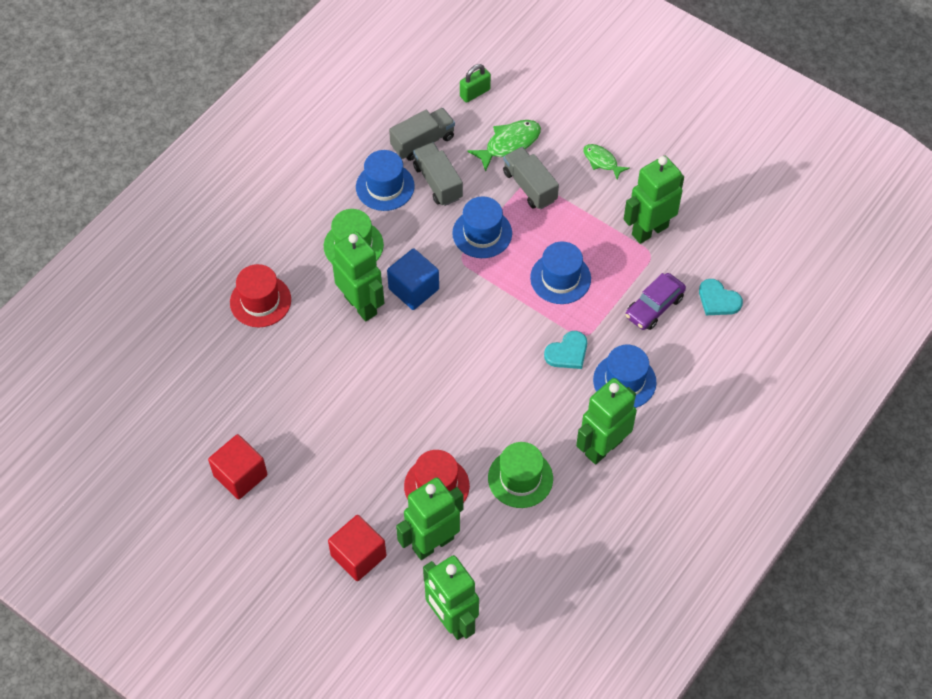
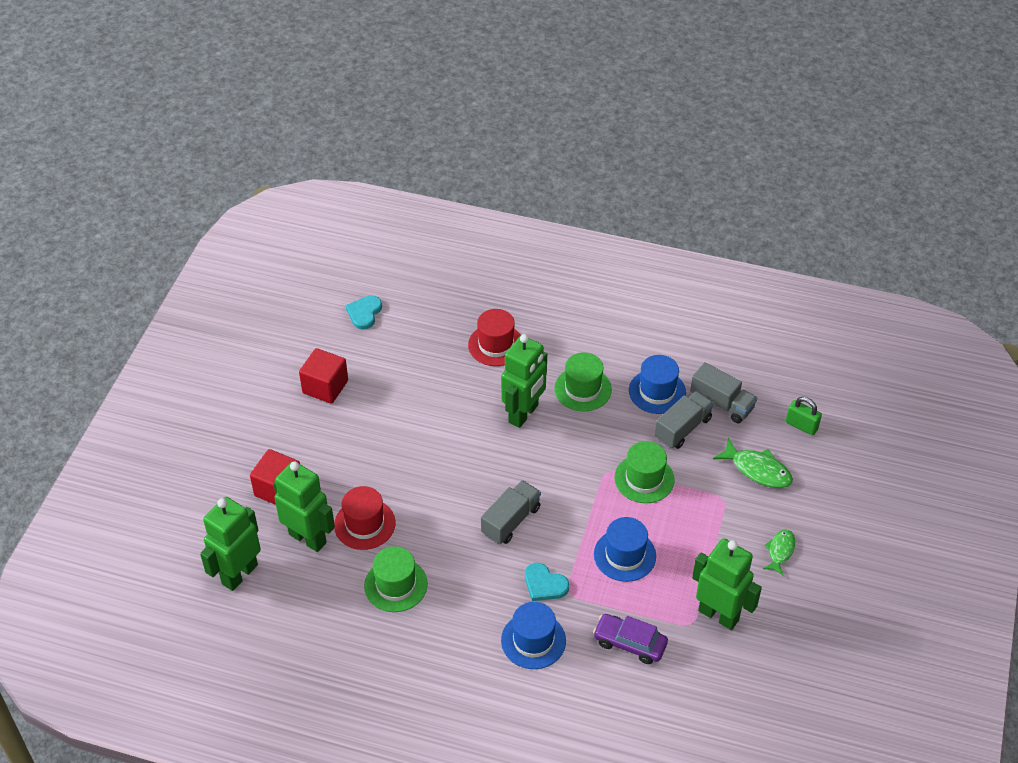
camera: 70 degrees right, 10 degrees down
blue cube [387,248,439,310] -> none
blue hat [452,196,512,258] -> green hat [614,441,675,503]
grey truck [503,147,559,210] -> grey truck moved to [481,480,541,544]
green robot [576,378,637,464] -> none
turquoise heart [699,279,743,315] -> turquoise heart moved to [345,295,382,330]

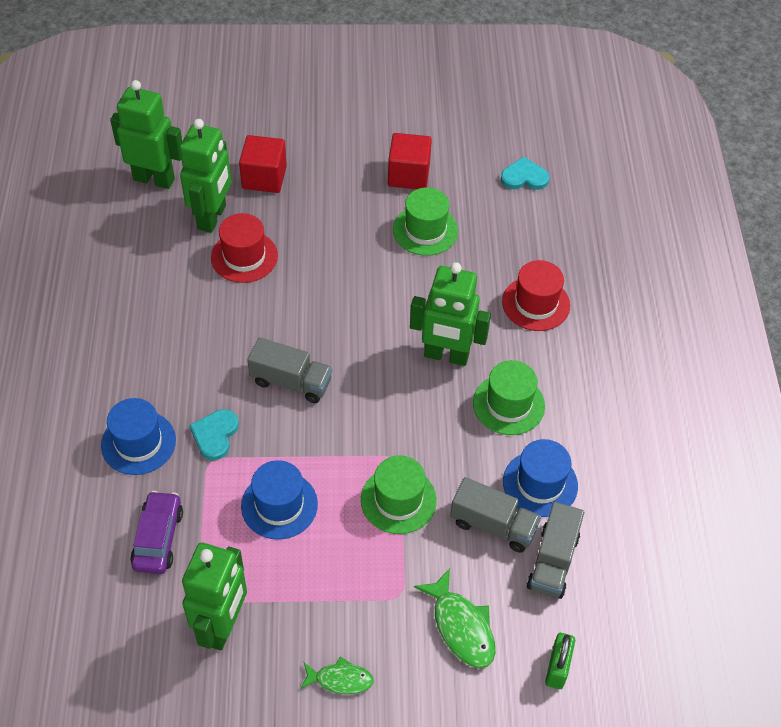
camera: 70 degrees right, 5 degrees up
green hat [364,546,428,612] -> green hat moved to [393,188,458,256]
green fish [713,438,793,488] -> green fish turned 45 degrees counterclockwise [414,568,495,668]

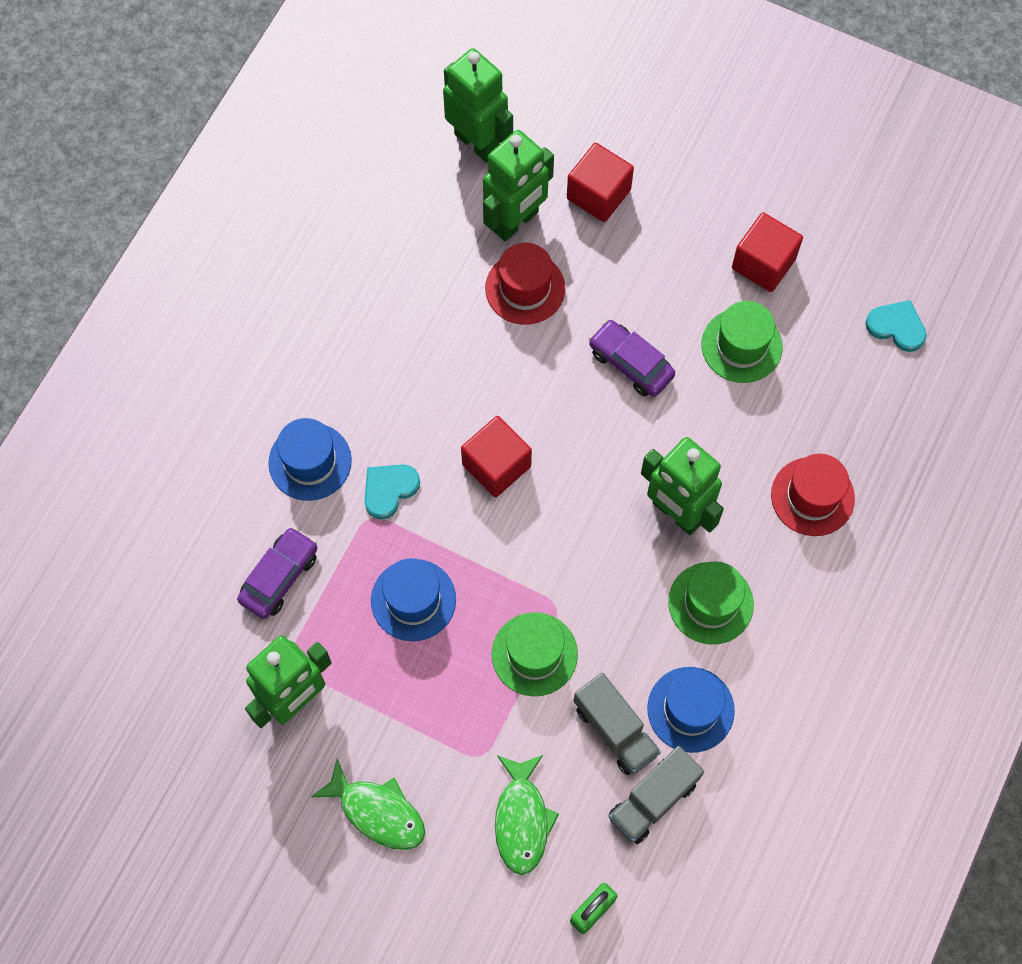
camera: 30 degrees right, 15 degrees up
grey truck [247,337,332,403] -> red cube [461,416,532,497]
green fish [300,657,374,694] -> green fish [311,759,425,850], size x1.55
none -> purple car [589,320,675,397]

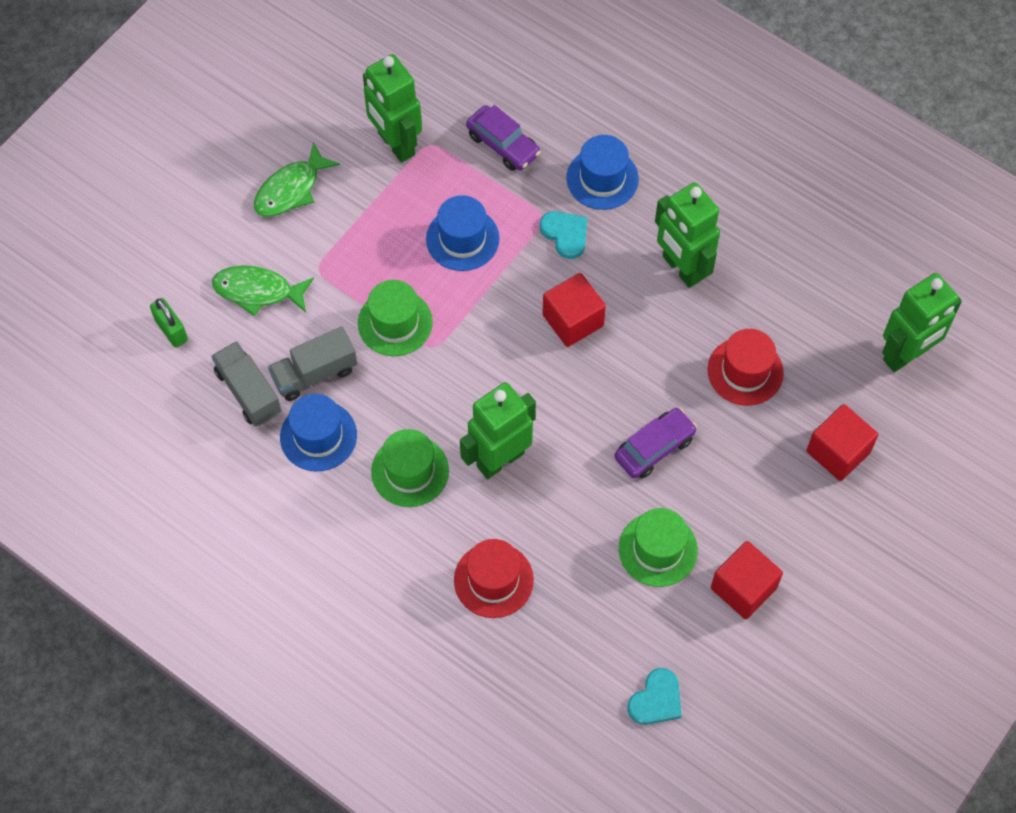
camera: 100 degrees right, 5 degrees down
green robot [483,130,554,241] -> green robot moved to [655,182,720,288]

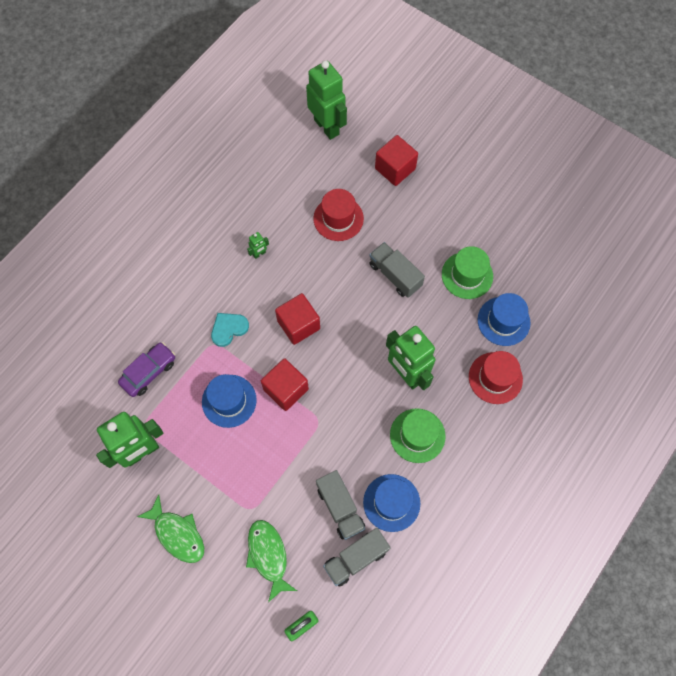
camera: 90 degrees left, 5 degrees up
green fish [212,265,314,316] -> green fish turned 150 degrees clockwise [246,520,297,602]
green hat [358,280,433,356] -> none
blue hat [567,135,639,210] -> blue hat moved to [478,293,531,346]
purple car [614,408,697,478] -> grey truck [370,242,425,298]
turquoise heart [628,668,682,725] -> none
green robot [655,182,720,288] -> green robot [247,232,269,259], size x0.41
red cube [711,541,783,619] -> red cube moved to [261,358,309,411]

